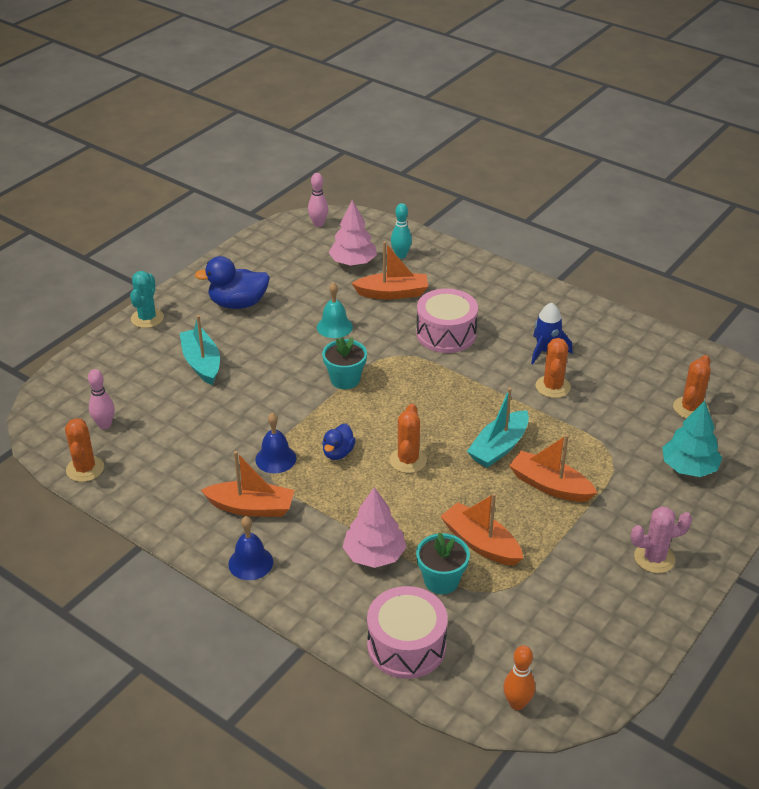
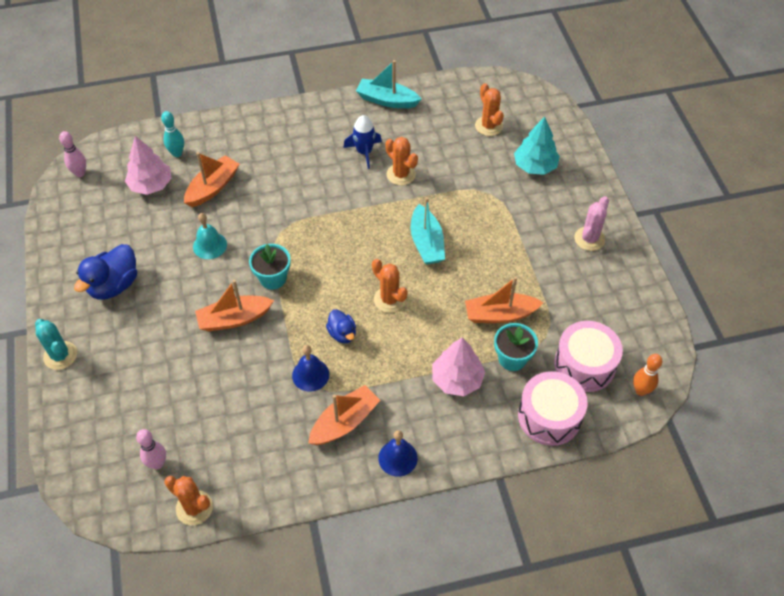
camera: 50 degrees left, 15 degrees up
turquoise boat [180,315,220,385] -> turquoise boat moved to [356,60,421,108]
pink drum [416,288,478,353] -> pink drum moved to [554,321,623,392]
orange boat [509,434,598,502] -> orange boat moved to [195,280,274,331]

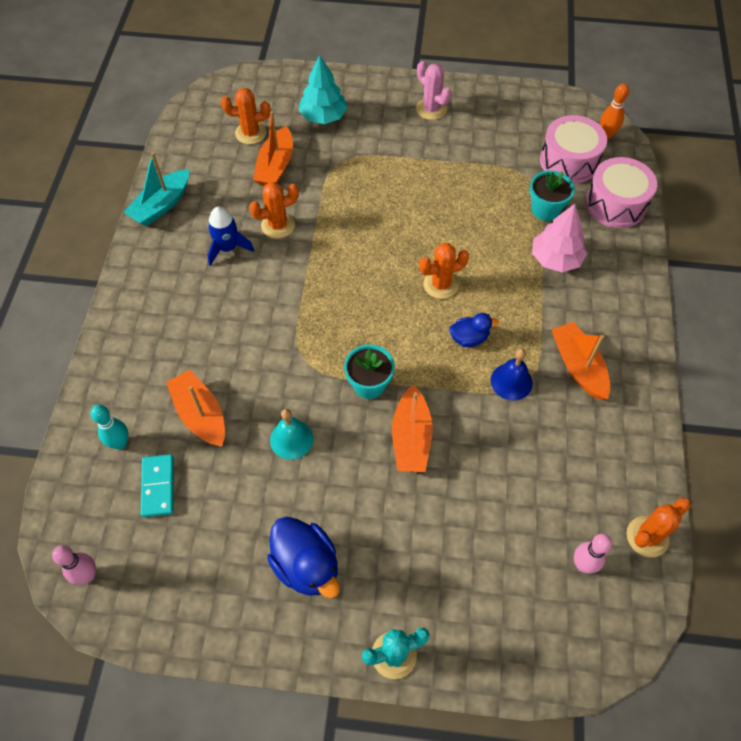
camera: 70 degrees left, 5 degrees up
pink tree [125,136,172,195] -> turquoise domino [141,454,174,517]
blue bell [378,430,418,477] -> none
turquoise boat [411,197,445,265] -> none
orange boat [465,276,544,323] -> orange boat moved to [253,111,293,186]

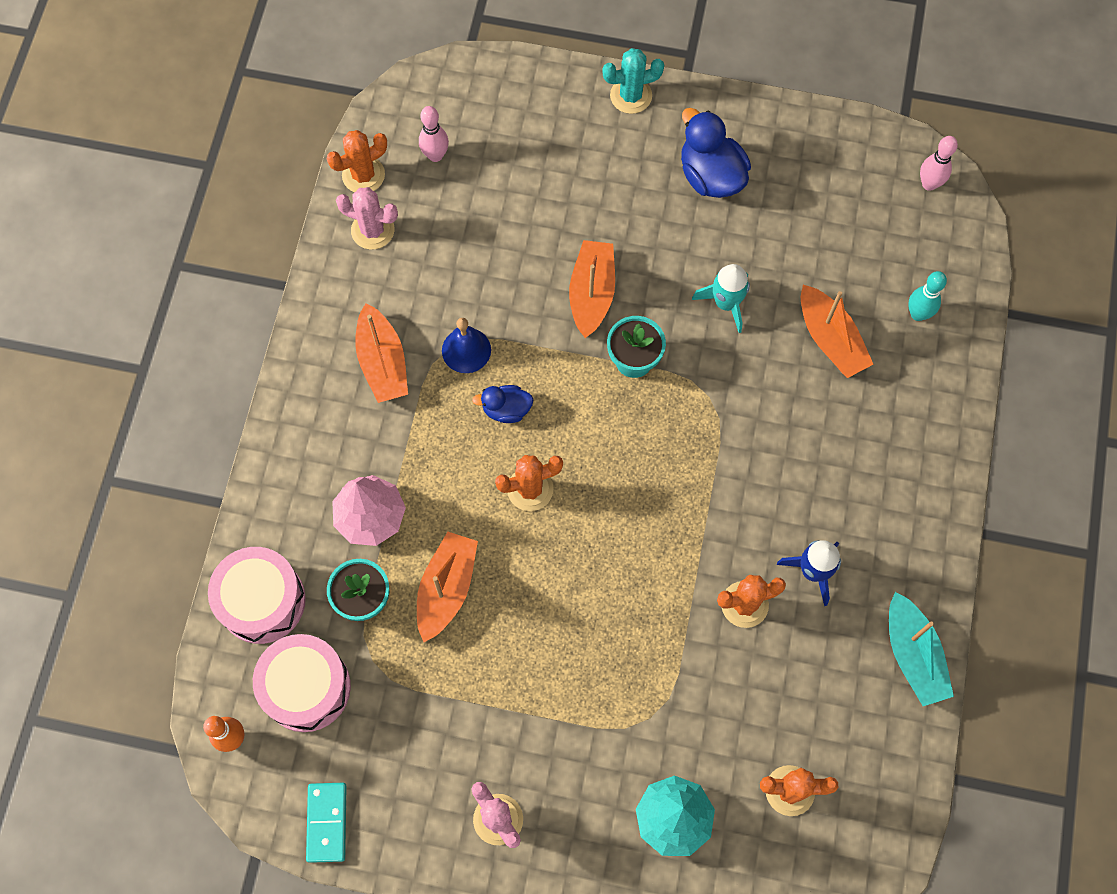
camera: 175 degrees left, 10 degrees up
turquoise boat [124,152,189,226] -> turquoise boat turned 120 degrees clockwise [889,592,954,706]
turquoise domino [141,454,174,517] -> turquoise domino moved to [306,783,347,863]
orange boat [253,111,293,186] -> orange boat moved to [417,532,478,642]
turquoise bell [270,409,314,460] -> turquoise rocket [692,264,750,333]
none -> pink cactus [336,187,398,250]

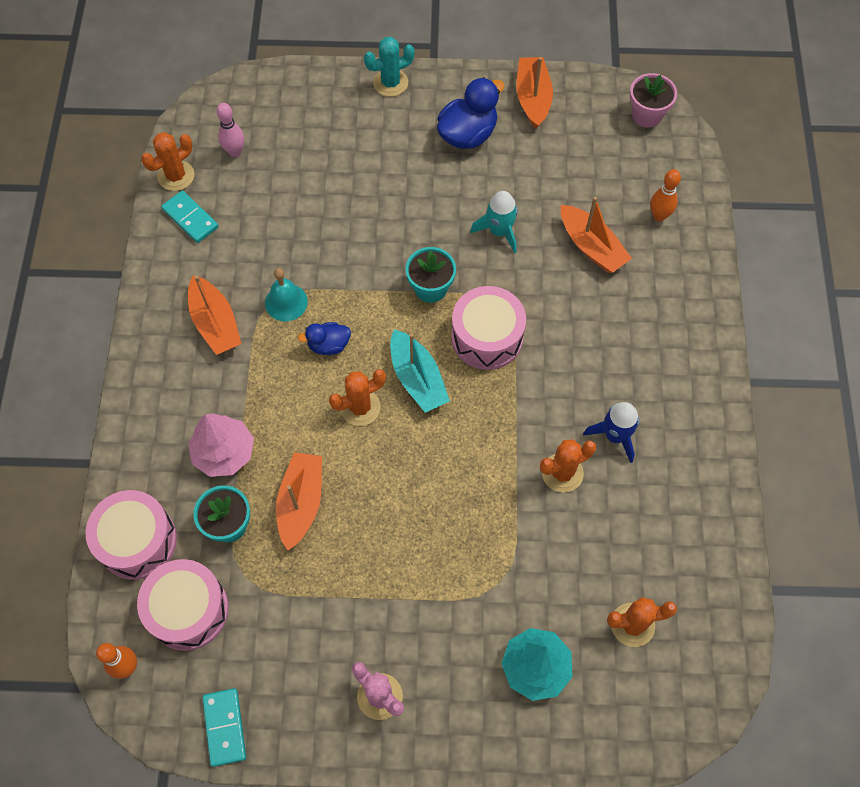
camera: 10 degrees left, 5 degrees down
pink cactus [336,187,398,250] -> turquoise domino [161,191,219,243]
blue bell [442,318,491,373] -> turquoise bell [265,268,308,321]
orange boat [569,240,615,338] -> orange boat moved to [516,57,553,129]
blue duck [681,108,751,198] -> blue duck turned 90 degrees clockwise [437,77,505,149]
turquoise boat [889,592,954,706] -> turquoise boat moved to [390,329,450,413]
turquoise bowling pin [908,271,947,321] -> orange bowling pin [650,169,681,221]
pink bowling pin [920,136,958,191] -> pink flower pot [630,73,677,128]
none -> pink drum [451,286,526,370]

